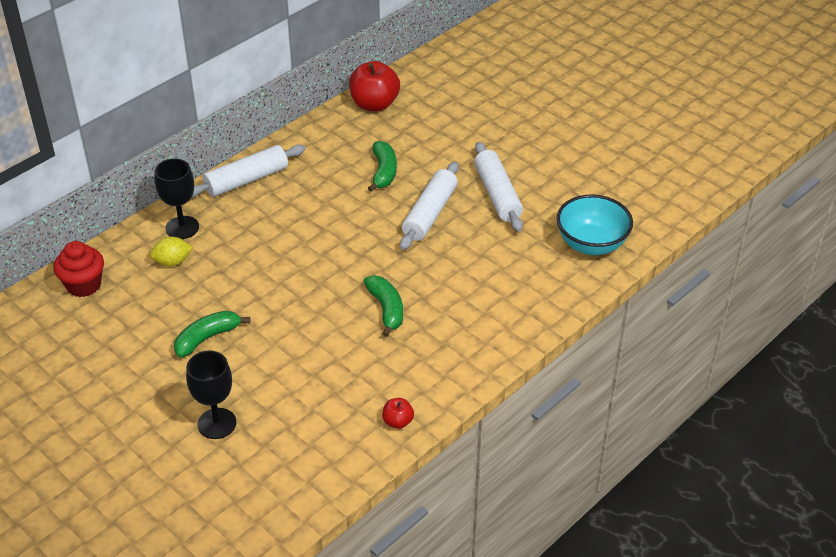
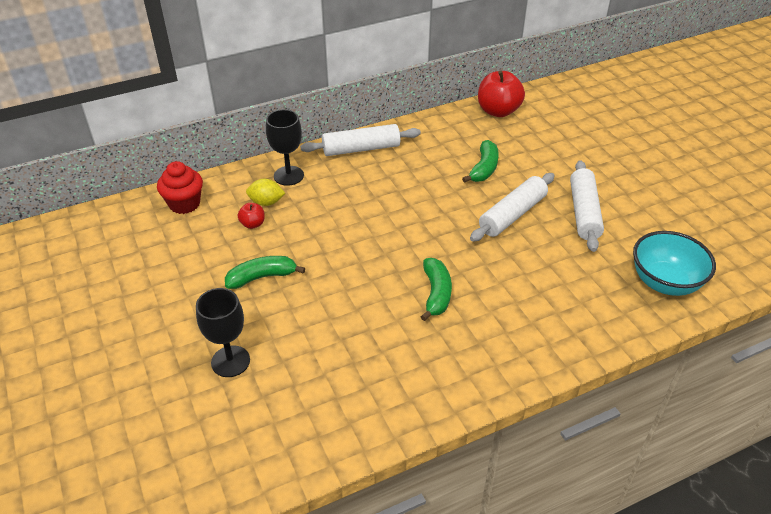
camera: 20 degrees right, 0 degrees up
red apple [382,398,414,429] -> red apple moved to [238,203,265,229]

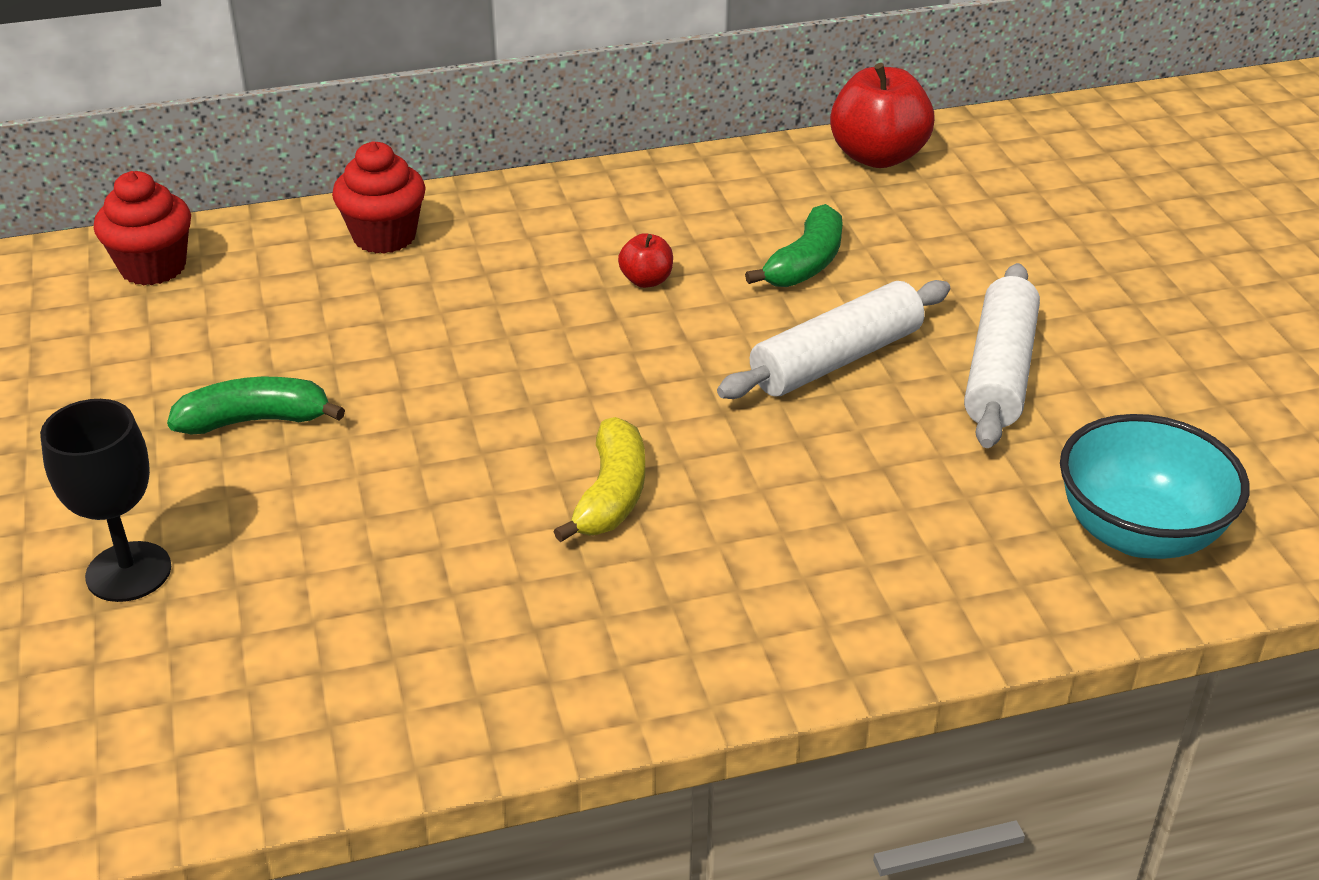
camera: 10 degrees right, 5 degrees down
red apple [238,203,265,229] -> red apple moved to [618,233,673,288]
yellow lemon [246,179,285,206] -> none
black goblet [266,109,304,186] -> red cupcake [332,141,426,254]
white rolling pin [300,124,421,156] -> none
green banana [421,258,452,321] -> yellow banana [553,417,645,542]

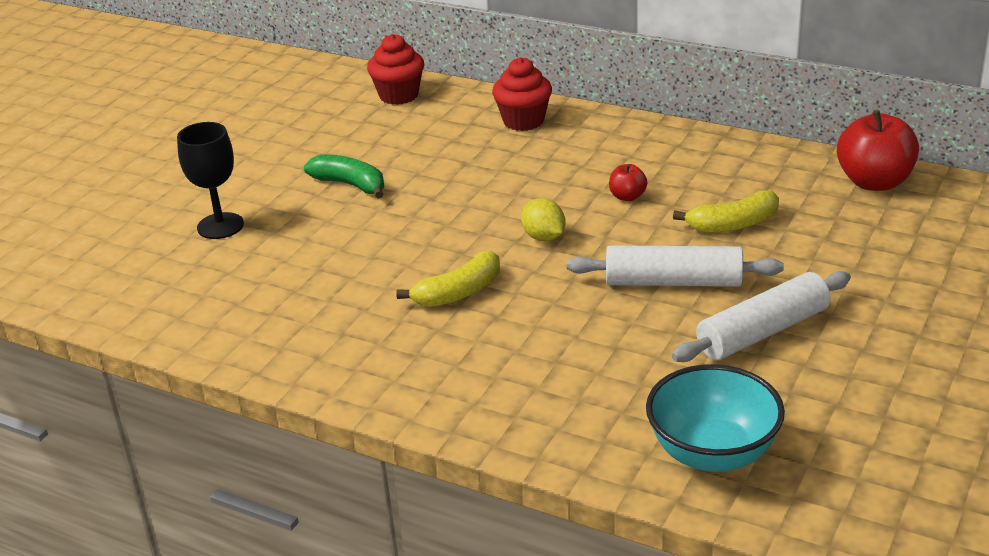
camera: 45 degrees right, 5 degrees down
green banana [745,204,843,287] -> yellow banana [673,190,779,233]
none -> yellow lemon [521,198,566,241]

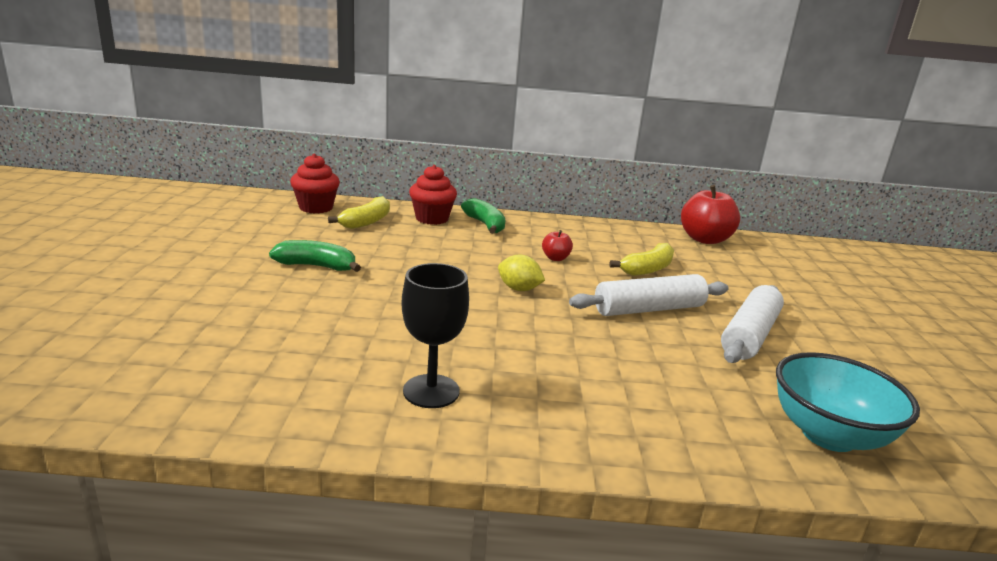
camera: 30 degrees left, 10 degrees down
black goblet [177,122,244,239] -> black goblet moved to [401,263,469,408]
yellow banana [396,251,500,307] -> yellow banana moved to [328,196,390,229]
none -> green banana [461,198,505,234]

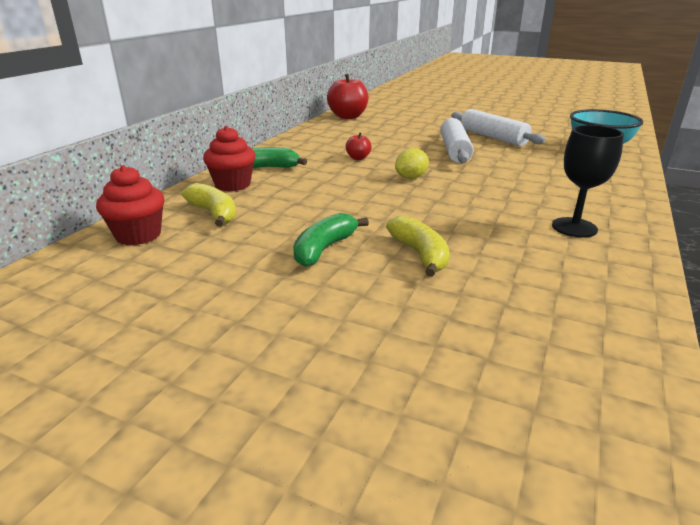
camera: 65 degrees left, 5 degrees up
yellow banana [610,243,674,276] -> yellow banana moved to [386,215,450,277]

